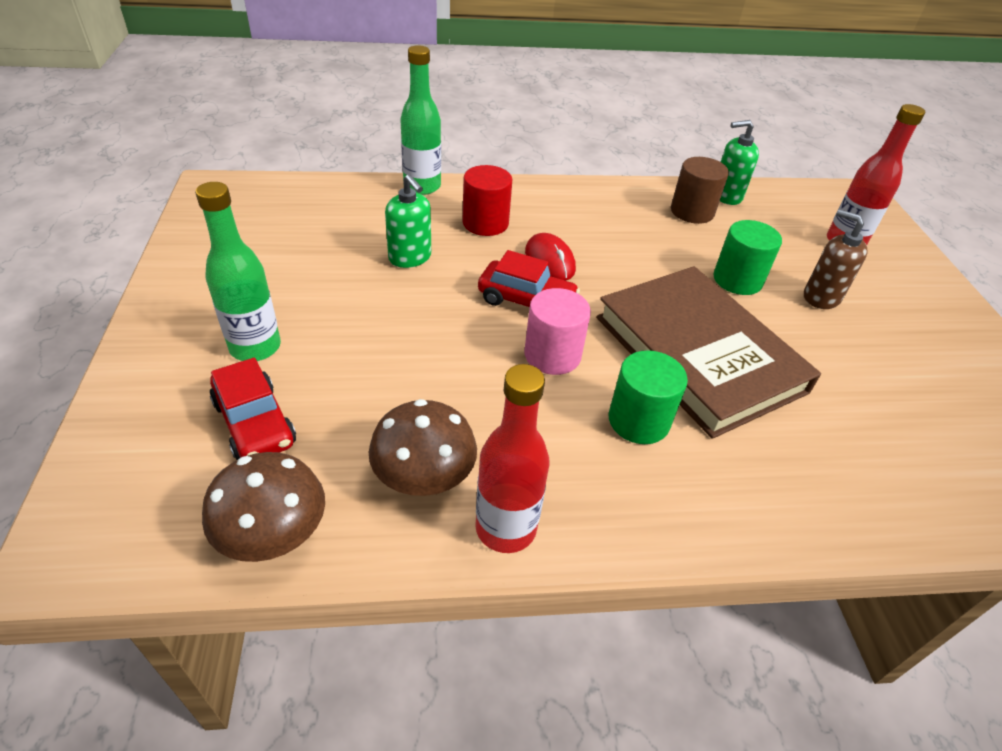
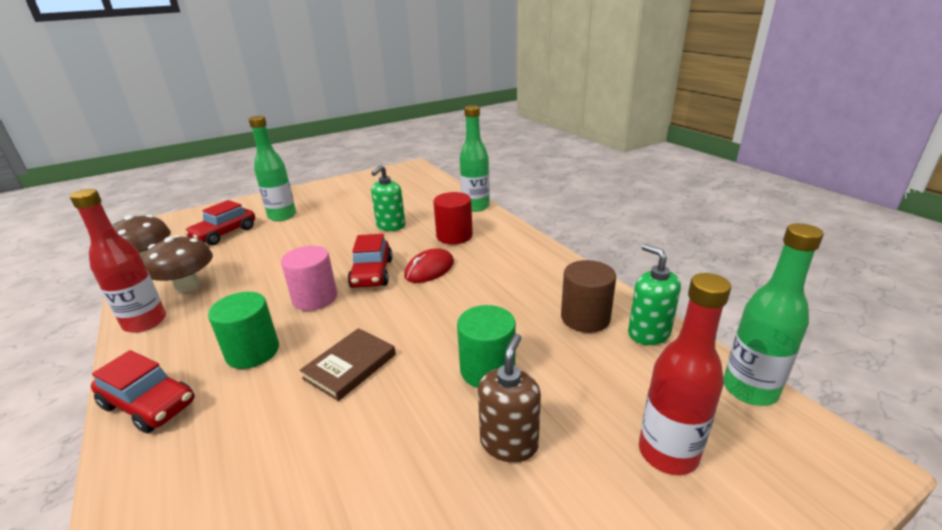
camera: 70 degrees right, 15 degrees down
brown book [596,266,821,439] -> brown book [300,328,396,401], size x0.44
none -> red car [91,350,195,434]
none -> green bottle [723,223,824,406]

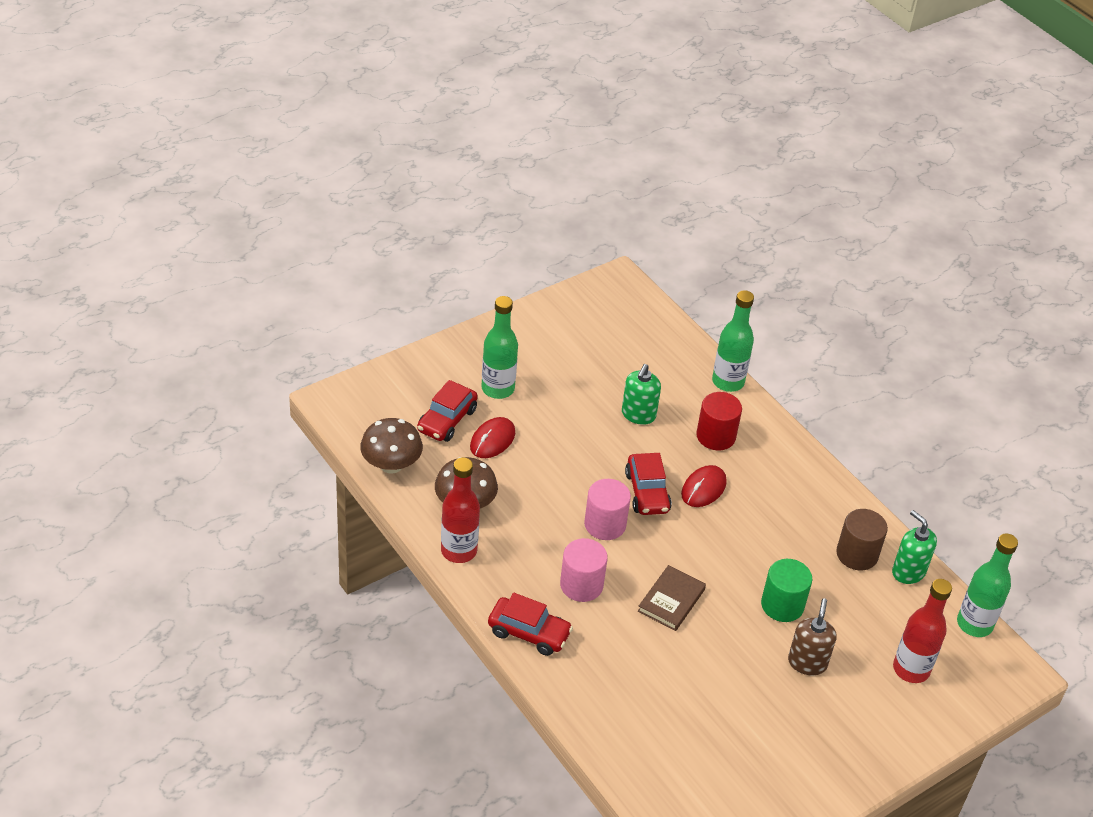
camera: 10 degrees left, 15 degrees up
green cylinder [208,292,279,369] -> pink cylinder [560,538,608,602]
none -> red mouse [470,417,515,458]

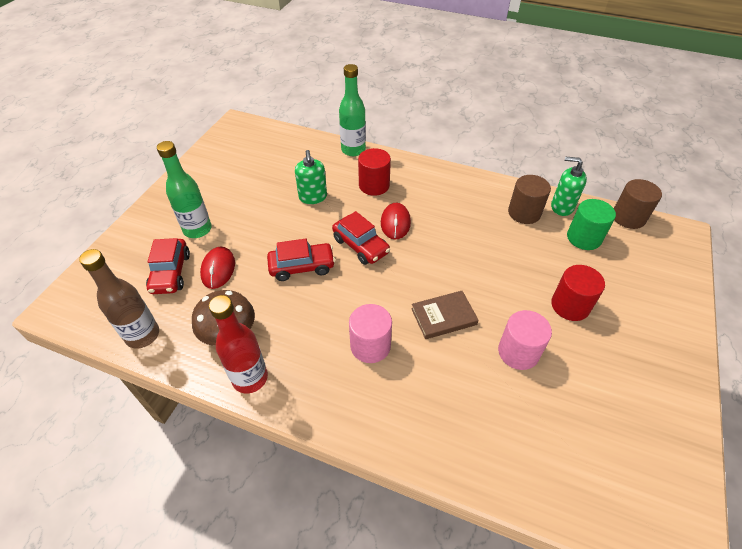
camera: 30 degrees left, 5 degrees up
brown mushroom [360,418,423,474] -> brown bottle [79,249,159,349]
red car [488,593,573,656] -> red car moved to [267,239,335,281]
pink cylinder [584,479,631,540] -> pink cylinder moved to [498,310,552,370]
brown book [638,565,706,631] -> brown book turned 75 degrees clockwise [411,291,478,339]
green cylinder [761,559,812,622] -> green cylinder moved to [567,199,616,250]
brown soap dispenser [788,598,836,675] -> red cylinder [551,265,605,321]
red bottle [893,579,952,683] -> none
green bottle [957,533,1018,637] -> brown cylinder [614,179,662,229]

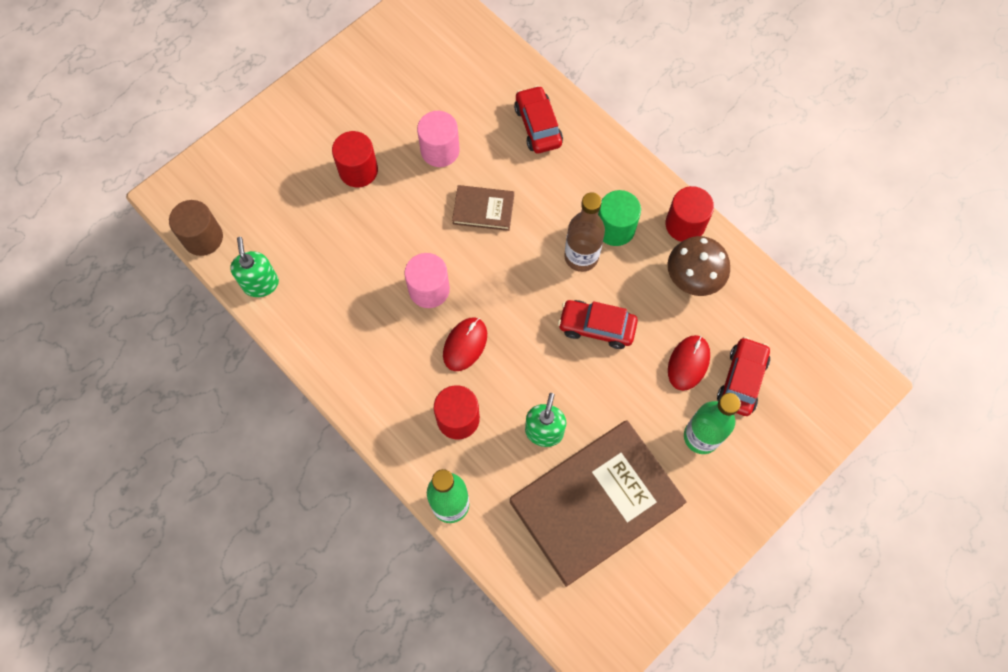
camera: 155 degrees left, 20 degrees up
brown bottle [79,249,159,349] -> brown bottle moved to [564,192,605,272]
red bottle [209,295,268,393] -> red cylinder [665,186,714,242]
red car [332,211,390,265] -> red car moved to [514,85,563,153]
pink cylinder [349,304,392,363] -> pink cylinder moved to [404,253,450,308]
brown cylinder [508,175,551,224] -> none
green soap dispenser [551,157,587,216] -> green soap dispenser turned 150 degrees counterclockwise [230,237,279,297]
green cylinder [567,199,616,250] -> green cylinder moved to [598,190,641,246]
none -> brown book [510,420,687,587]

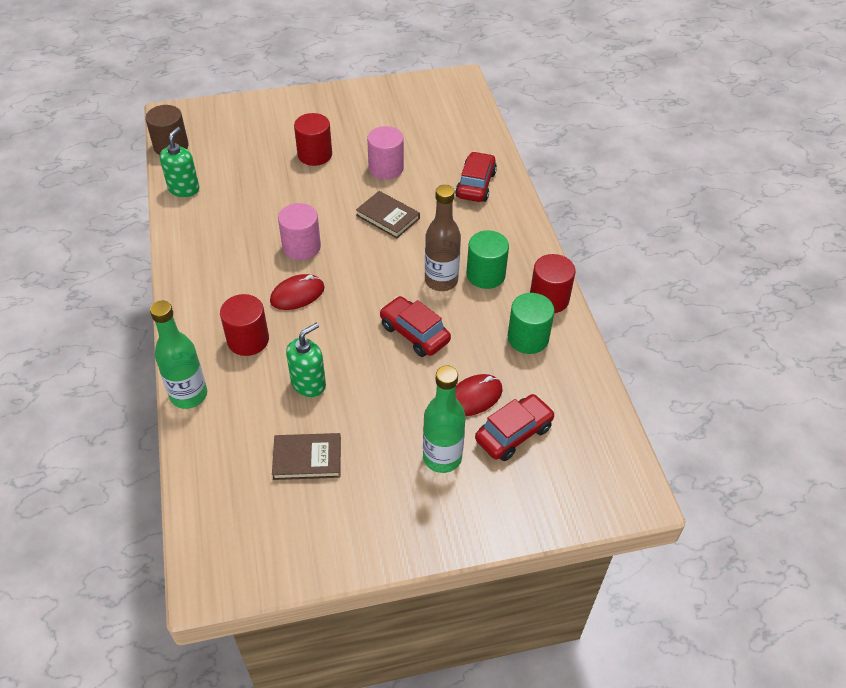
camera: 30 degrees right, 20 degrees down
brown book [510,420,687,587] -> brown book [272,433,341,480], size x0.44
brown mushroom [668,236,730,296] -> green cylinder [508,293,555,354]

